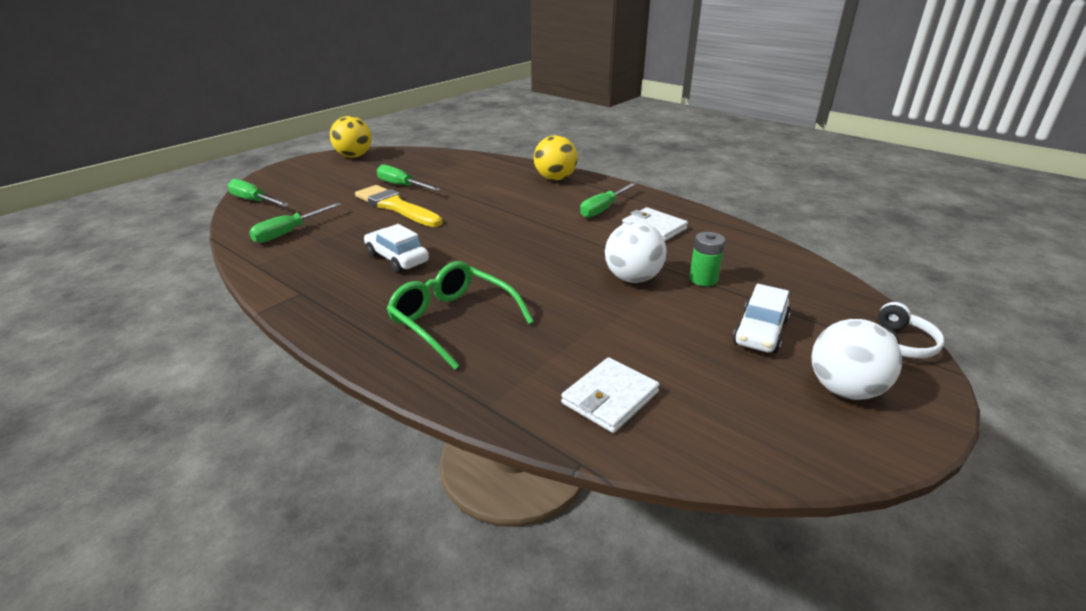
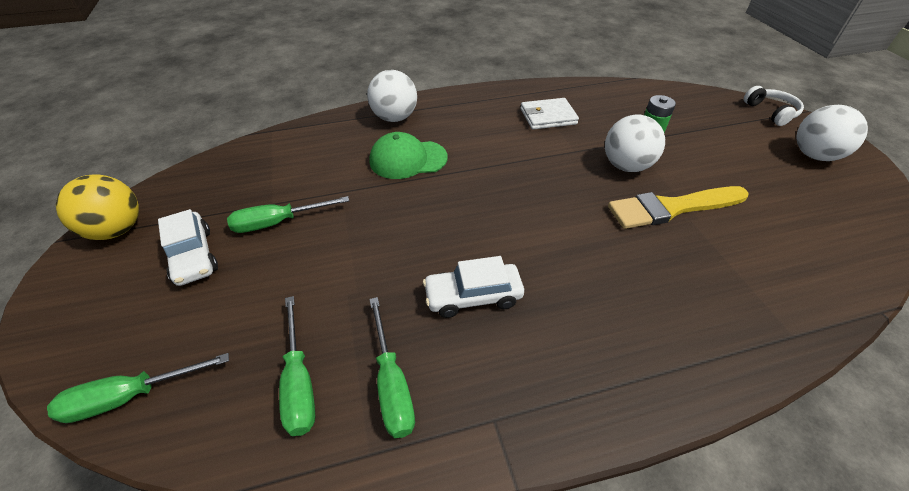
camera: 55 degrees left, 15 degrees up
yellow brush [355,185,443,227] -> yellow brush moved to [608,186,748,229]
green glasses [387,261,534,369] -> none
yellow ball [534,135,578,180] -> white ball [367,70,417,122]
white wallet [561,357,660,433] -> none
green screwdriver [580,183,636,218] -> green screwdriver moved to [369,297,415,438]
white car [733,284,791,353] -> white car moved to [158,209,218,286]
none -> green cap [369,132,448,179]

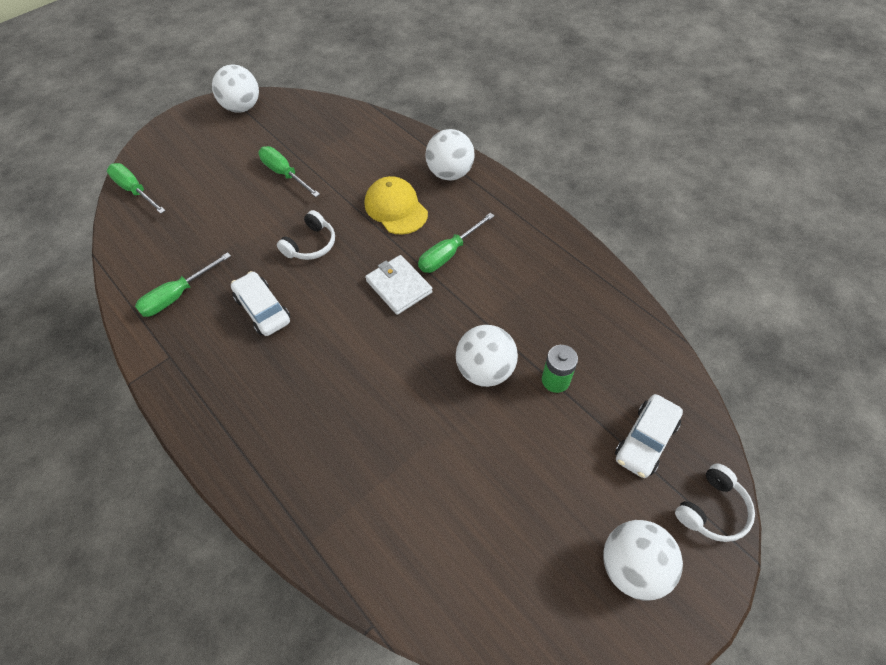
camera: 65 degrees right, 10 degrees up
yellow ball [56,174,139,240] -> white ball [212,65,259,113]
white car [158,209,218,286] -> white car moved to [615,394,683,478]
green screwdriver [279,296,315,436] -> green screwdriver moved to [418,213,495,273]
green cap [369,132,448,179] -> yellow cap [365,176,428,235]
white wallet [521,98,579,129] -> white wallet moved to [365,255,433,315]
yellow brush [608,186,748,229] -> none
none -> white headphones [277,210,335,260]

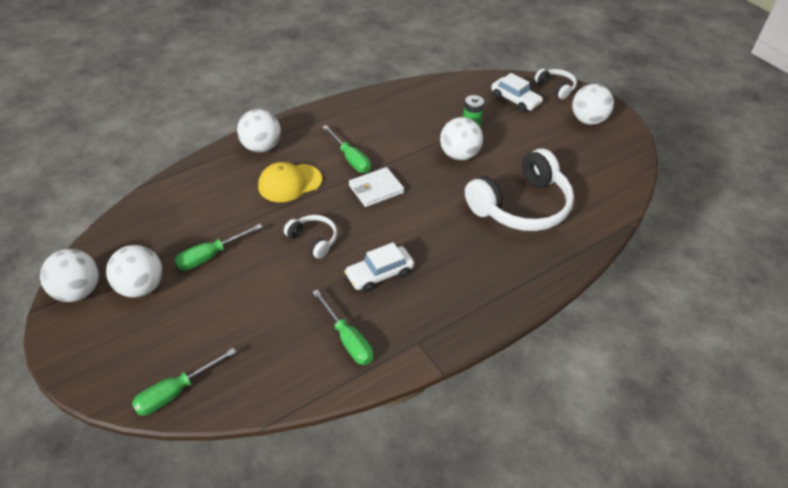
camera: 85 degrees left, 10 degrees down
none -> white ball [106,245,162,298]
none -> white headphones [465,149,574,231]

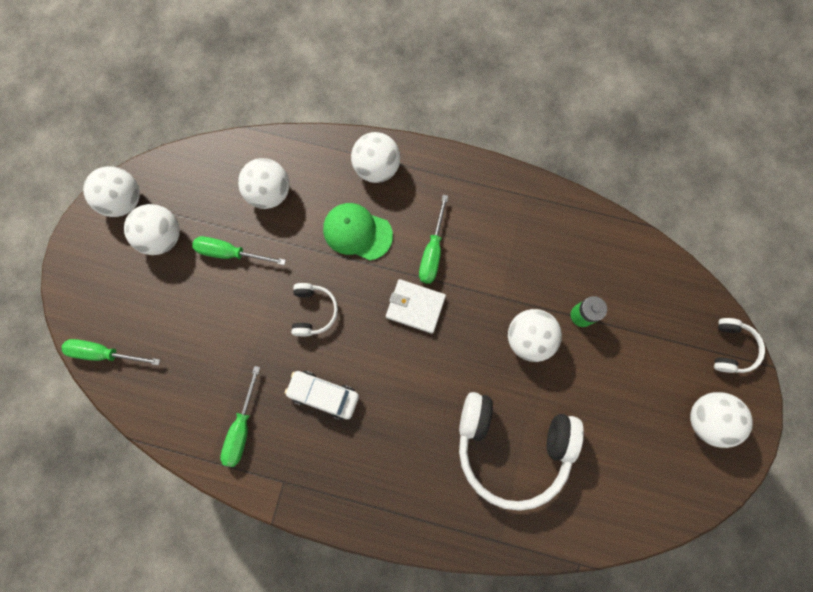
camera: 50 degrees right, 30 degrees up
yellow cap [258,162,322,202] -> green cap [323,203,393,260]
white car [491,73,543,112] -> none
none -> white ball [238,158,289,209]

